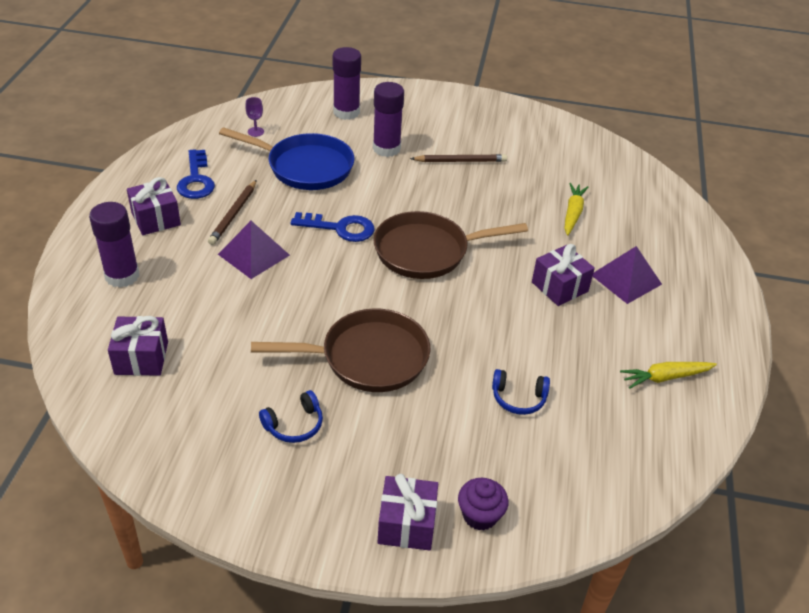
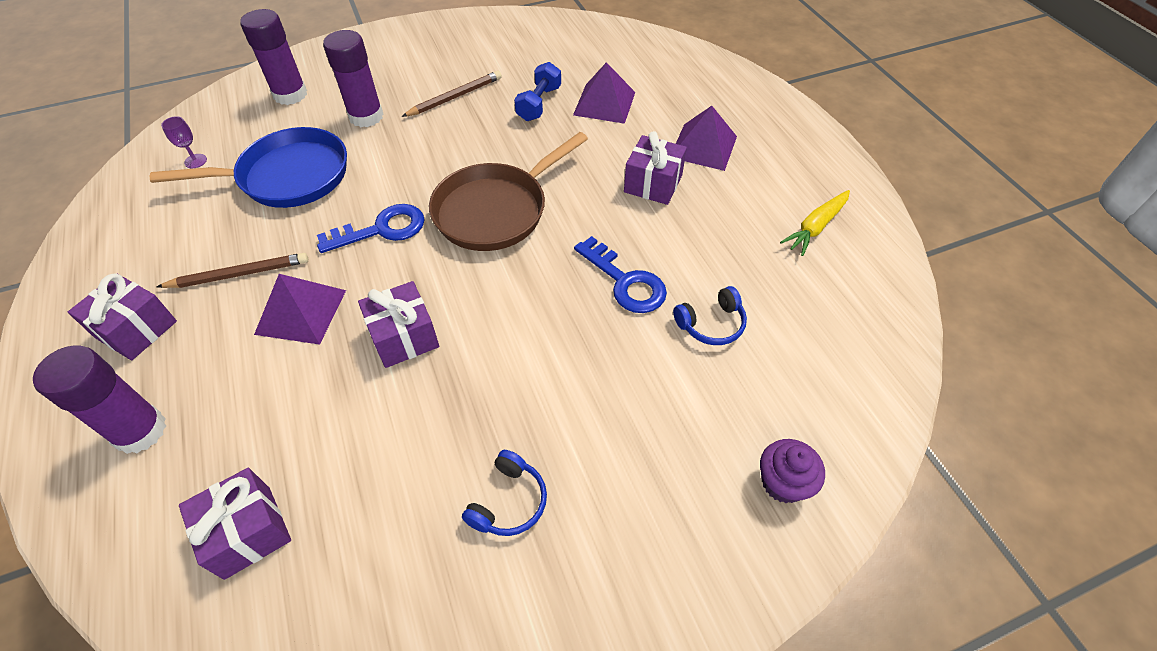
camera: 30 degrees left, 10 degrees up
blue key [177,149,215,199] -> blue key moved to [574,236,667,313]
brown pencil [208,180,256,245] -> brown pencil turned 90 degrees counterclockwise [157,253,308,288]
brown pan [251,308,431,392] -> none
purple gift [377,474,438,551] -> purple gift moved to [358,281,439,368]
yellow carrot [565,183,588,236] -> purple pyramid [573,62,635,124]
none -> blue dumbbell [514,62,561,121]

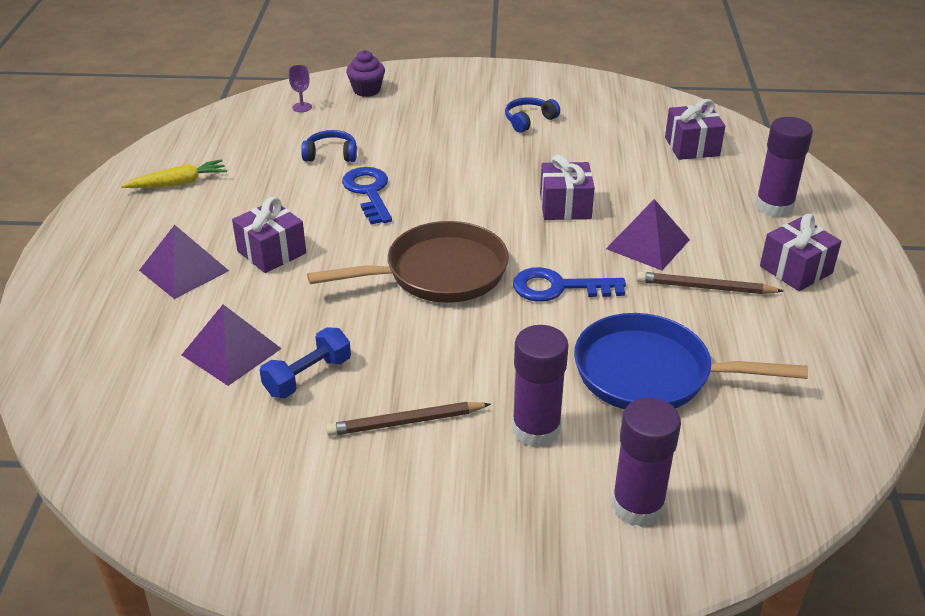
camera: 155 degrees left, 15 degrees down
purple goblet [161,116,207,168] -> purple goblet moved to [289,65,312,112]

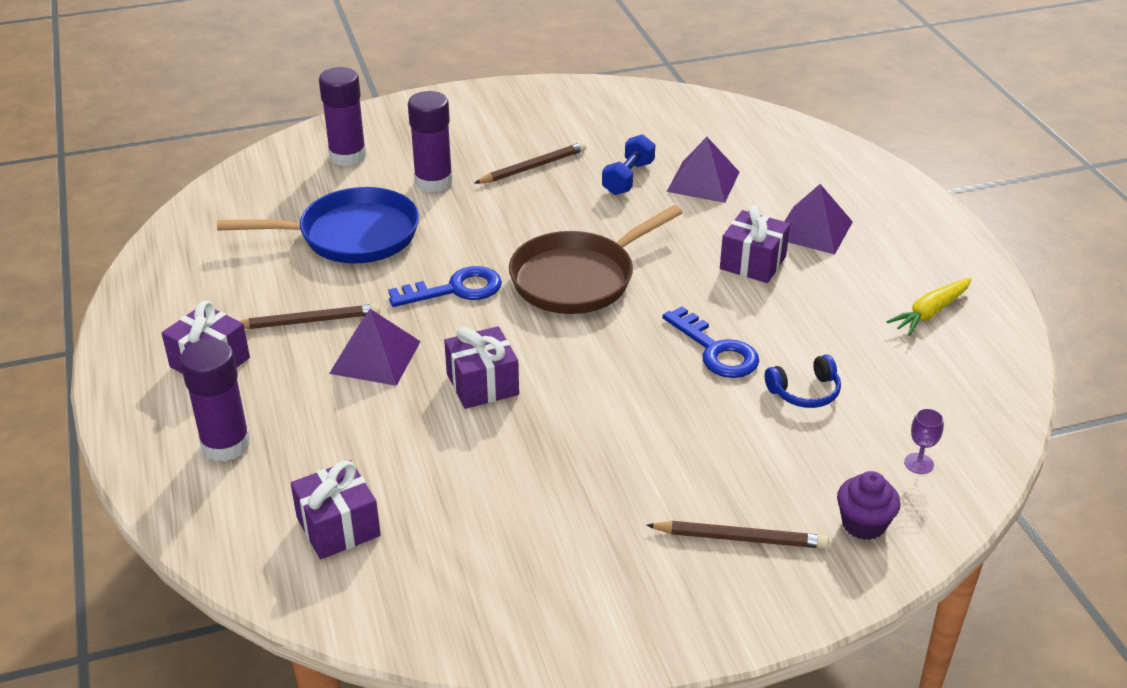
camera: 160 degrees right, 0 degrees up
blue headphones [505,97,560,133] -> none
none -> brown pencil [646,521,829,549]

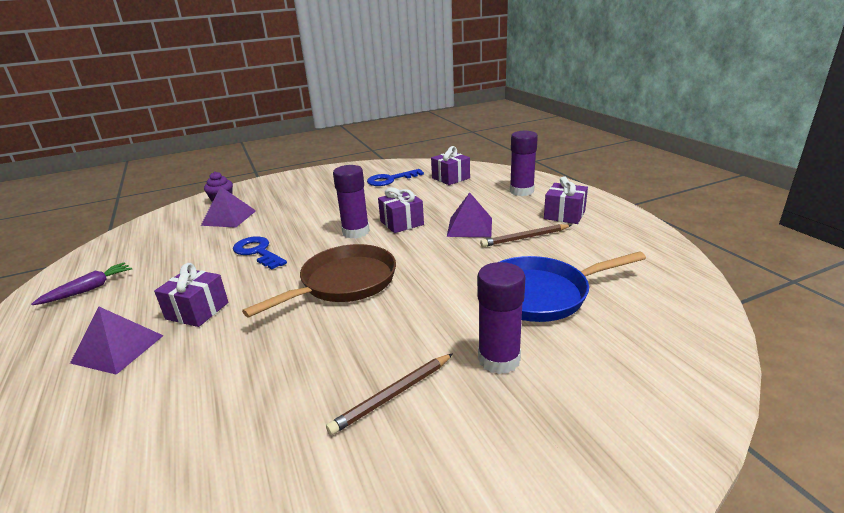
camera: 175 degrees right, 10 degrees down
purple glue stick [319,67,366,166] -> purple glue stick moved to [333,165,370,239]
blue key [388,266,502,307] -> blue key moved to [367,169,424,186]
blue dumbbell [602,134,655,195] -> none
brown pencil [646,521,829,549] -> none
purple pyramid [667,137,739,203] -> purple pyramid moved to [201,186,256,228]
blue headphones [765,354,841,408] -> none
yellow carrot [886,278,972,336] -> purple carrot [31,262,132,305]
purple goblet [904,408,944,474] -> none

